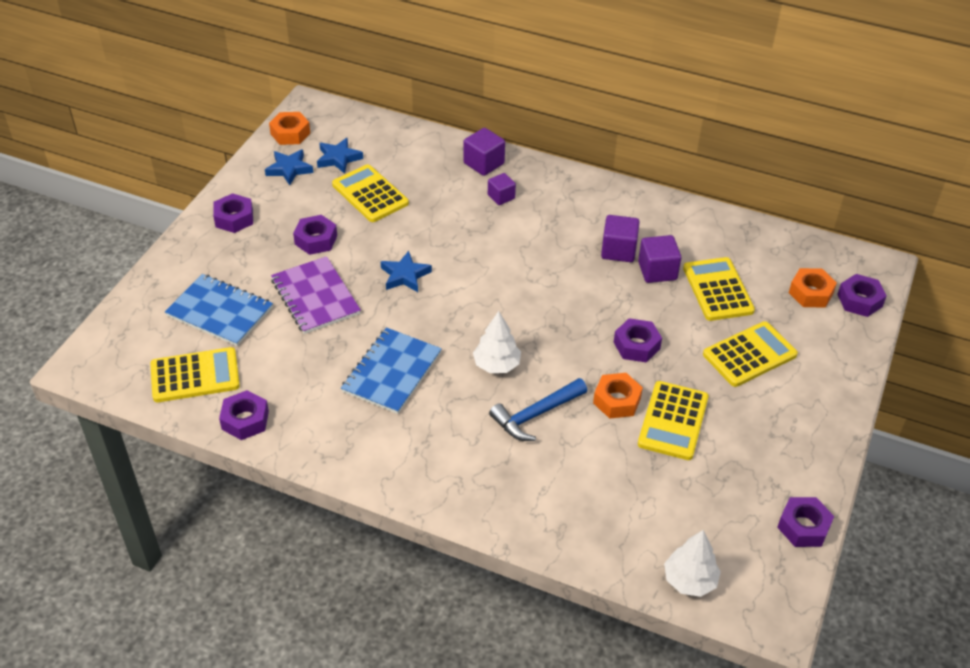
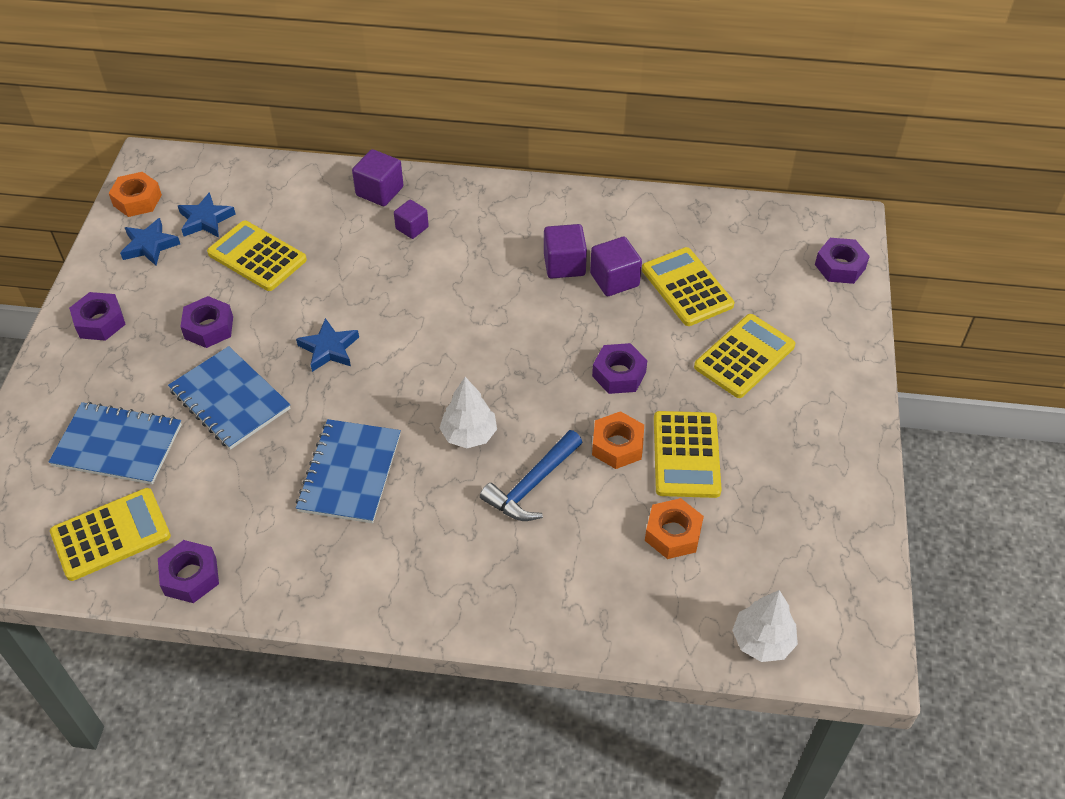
camera: 15 degrees left, 5 degrees up
purple notebook [271,256,361,334] -> blue notebook [168,346,291,450]
purple nut [777,497,834,547] -> none
orange nut [789,268,837,308] -> orange nut moved to [645,498,704,559]

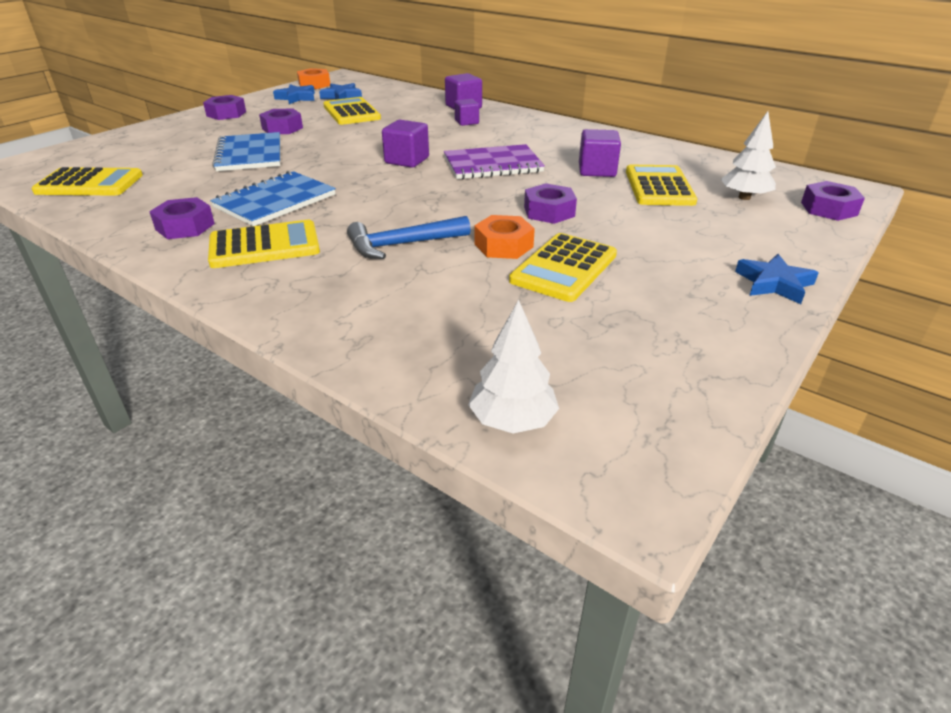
camera: 30 degrees right, 15 degrees down
blue notebook [49,402,182,485] -> none
purple nut [158,540,219,603] -> purple nut moved to [149,197,215,239]
blue star [296,318,359,372] -> blue star moved to [735,254,819,304]
white tree [440,377,497,448] -> white tree moved to [721,111,776,200]
purple cube [544,224,587,279] -> purple cube moved to [382,120,429,168]
orange nut [645,498,704,559] -> none
yellow calculator [694,314,795,398] -> yellow calculator moved to [208,220,320,268]
none -> purple notebook [444,144,545,179]

